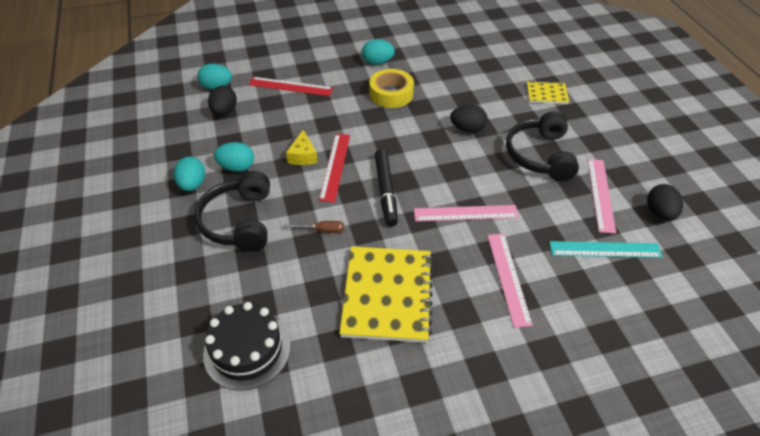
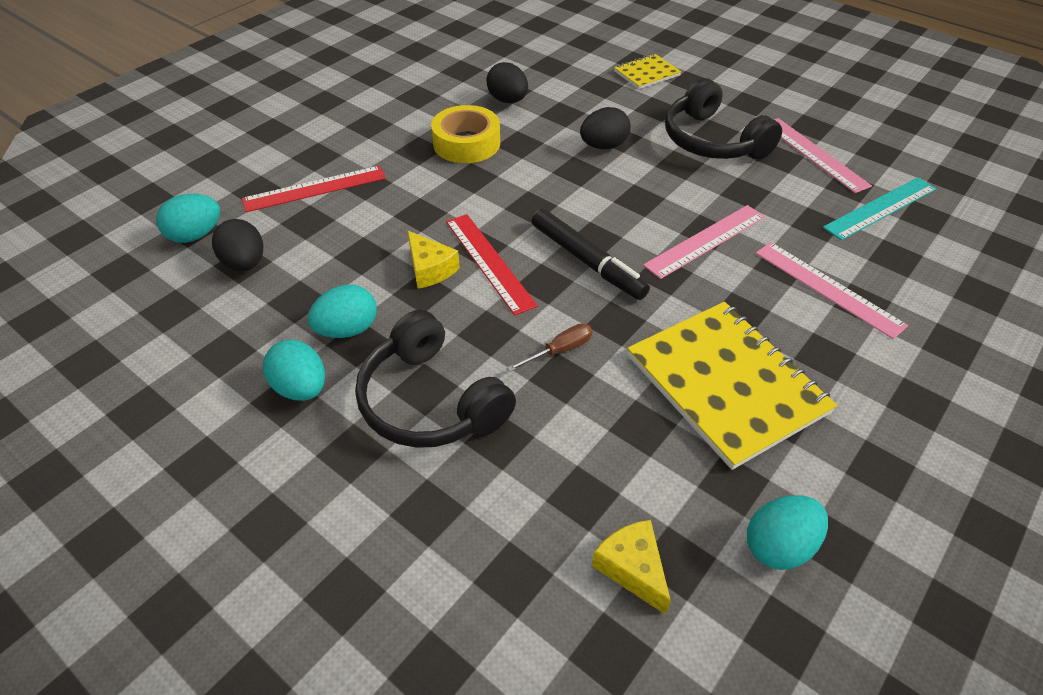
camera: 35 degrees left, 0 degrees up
black cake [203,302,291,391] -> yellow cheese [592,520,671,615]
turquoise egg [362,39,395,65] -> turquoise egg moved to [747,495,828,570]
black egg [647,184,683,221] -> black egg moved to [486,62,528,103]

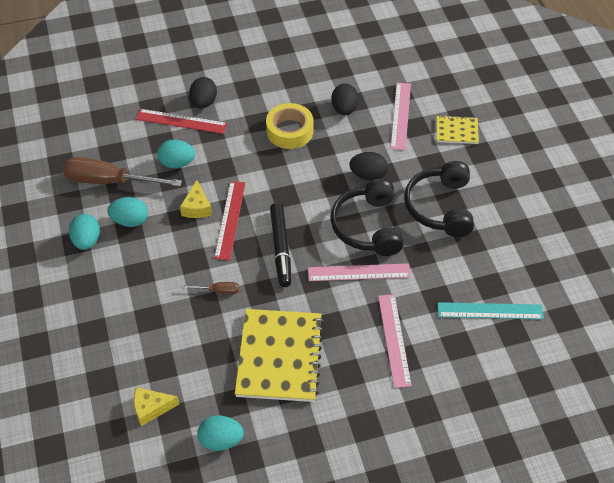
camera: 35 degrees right, 5 degrees up
turquoise egg [156,194,220,243] -> turquoise egg moved to [157,140,195,168]
black egg [212,219,263,271] -> black egg moved to [189,77,217,108]
black headphones [355,310,516,448] -> black headphones moved to [331,178,403,256]
yellow cheese [592,520,671,615] -> yellow cheese turned 105 degrees counterclockwise [134,387,179,426]
pink ruler [774,118,872,193] -> pink ruler moved to [390,83,411,150]
none -> brown screwdriver [63,157,182,187]

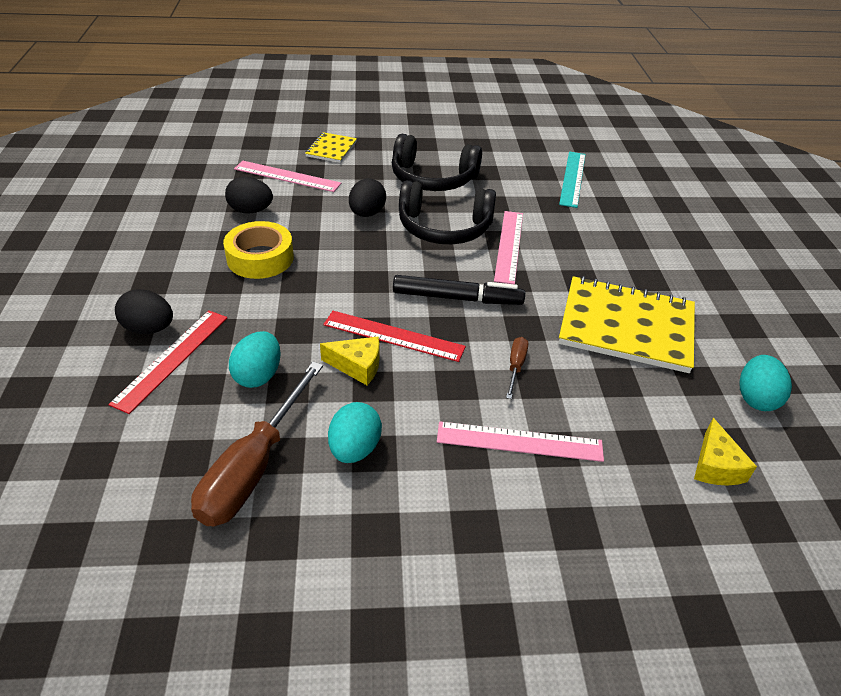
camera: 80 degrees left, 10 degrees down
turquoise egg [69,214,100,250] -> none
pink ruler [378,294,412,388] -> pink ruler moved to [437,421,604,462]

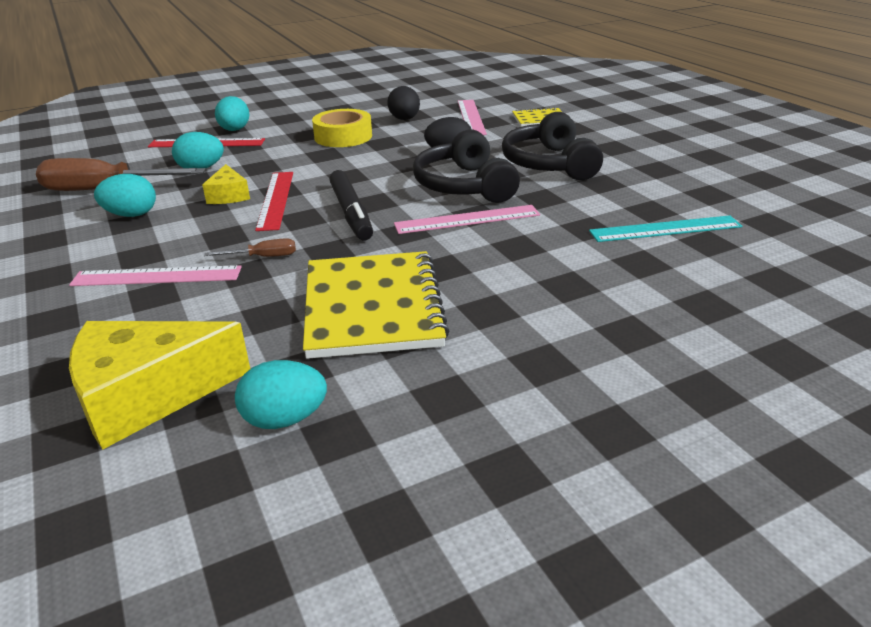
camera: 70 degrees right, 10 degrees down
black egg [115,289,173,334] -> turquoise egg [215,96,250,131]
pink ruler [437,421,604,462] -> pink ruler turned 75 degrees counterclockwise [69,265,242,286]
yellow cheese [694,418,757,485] -> yellow cheese [69,321,250,450], size x1.94

